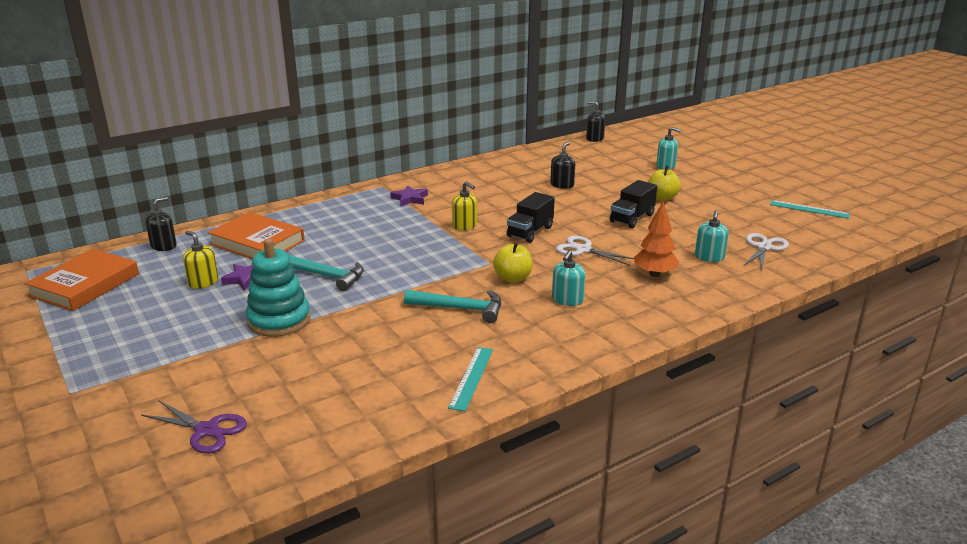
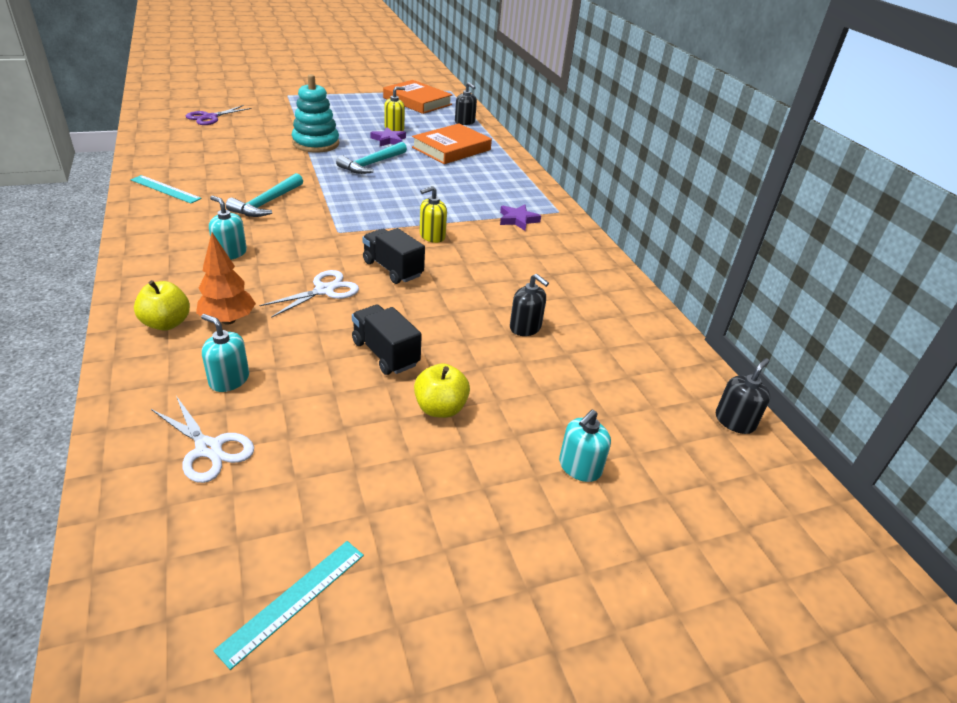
camera: 100 degrees right, 10 degrees up
yellow apple [493,242,533,283] -> yellow apple moved to [134,280,190,331]

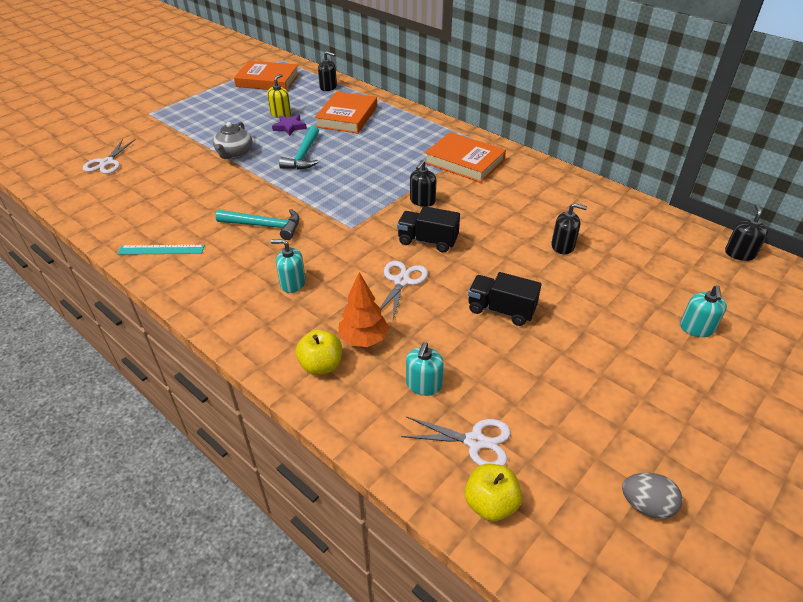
camera: 25 degrees left, 5 degrees up
purple scissors [186,105,252,125] -> white scissors [83,139,136,174]
turquoise soap dispenser [201,314,249,392] -> turquoise soap dispenser turned 75 degrees counterclockwise [406,342,444,396]
turquoise ruler [213,541,364,670] -> grey egg [622,472,682,519]
turquoise hammer [226,173,303,217] -> turquoise hammer turned 75 degrees counterclockwise [216,209,299,240]
turquoise stacking toy [292,74,339,153] -> grey teapot [213,122,252,159]
yellow apple [414,363,470,418] -> yellow apple moved to [465,464,522,522]
yellow soap dispenser [420,186,447,243] -> black soap dispenser [410,160,436,207]
purple star [500,204,541,231] -> orange book [425,132,506,183]

